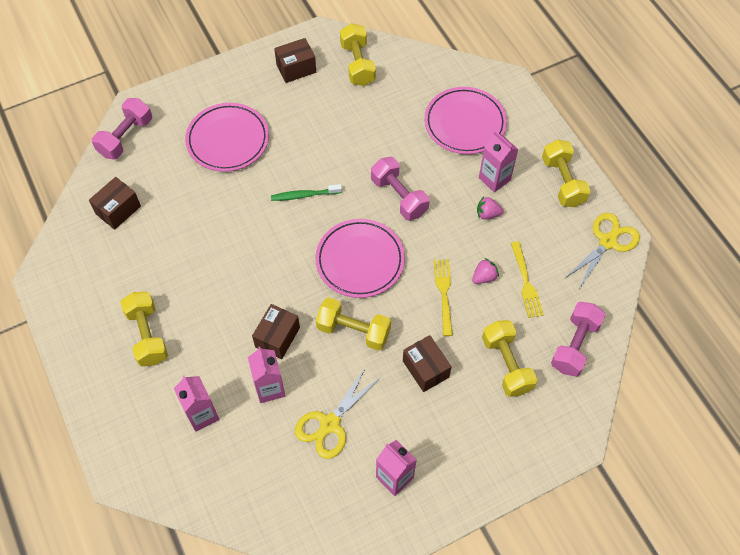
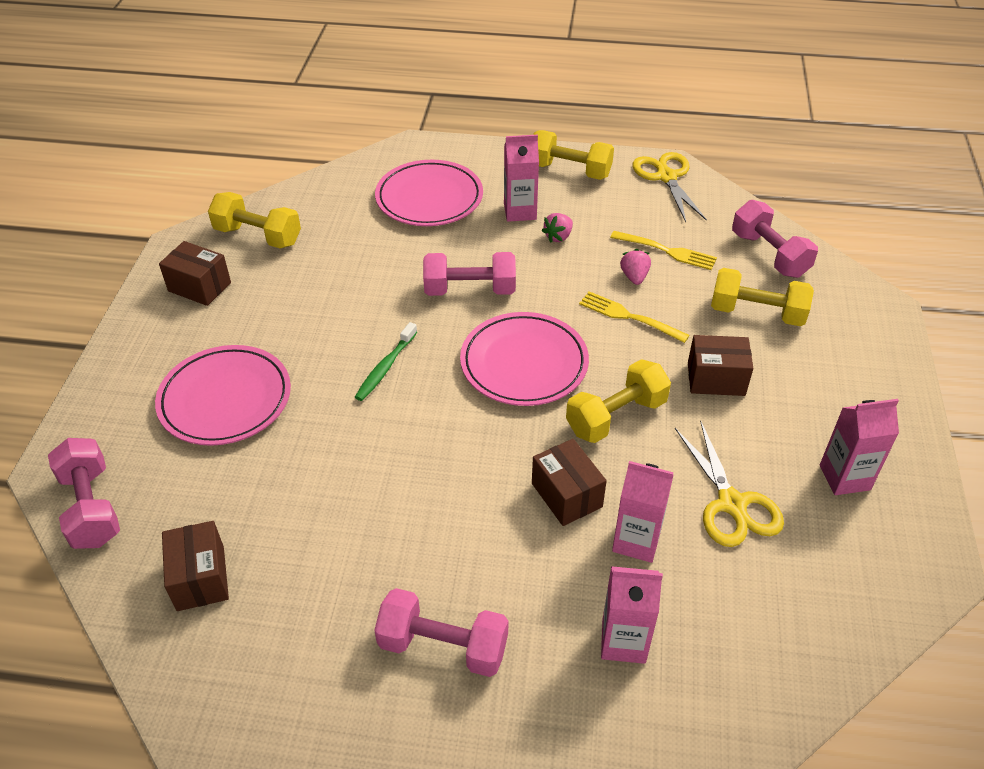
camera: 55 degrees left, 15 degrees down
yellow dumbbell [121,292,168,366] -> pink dumbbell [374,588,509,677]
brown box [274,38,316,83] -> brown box turned 75 degrees counterclockwise [159,241,231,306]

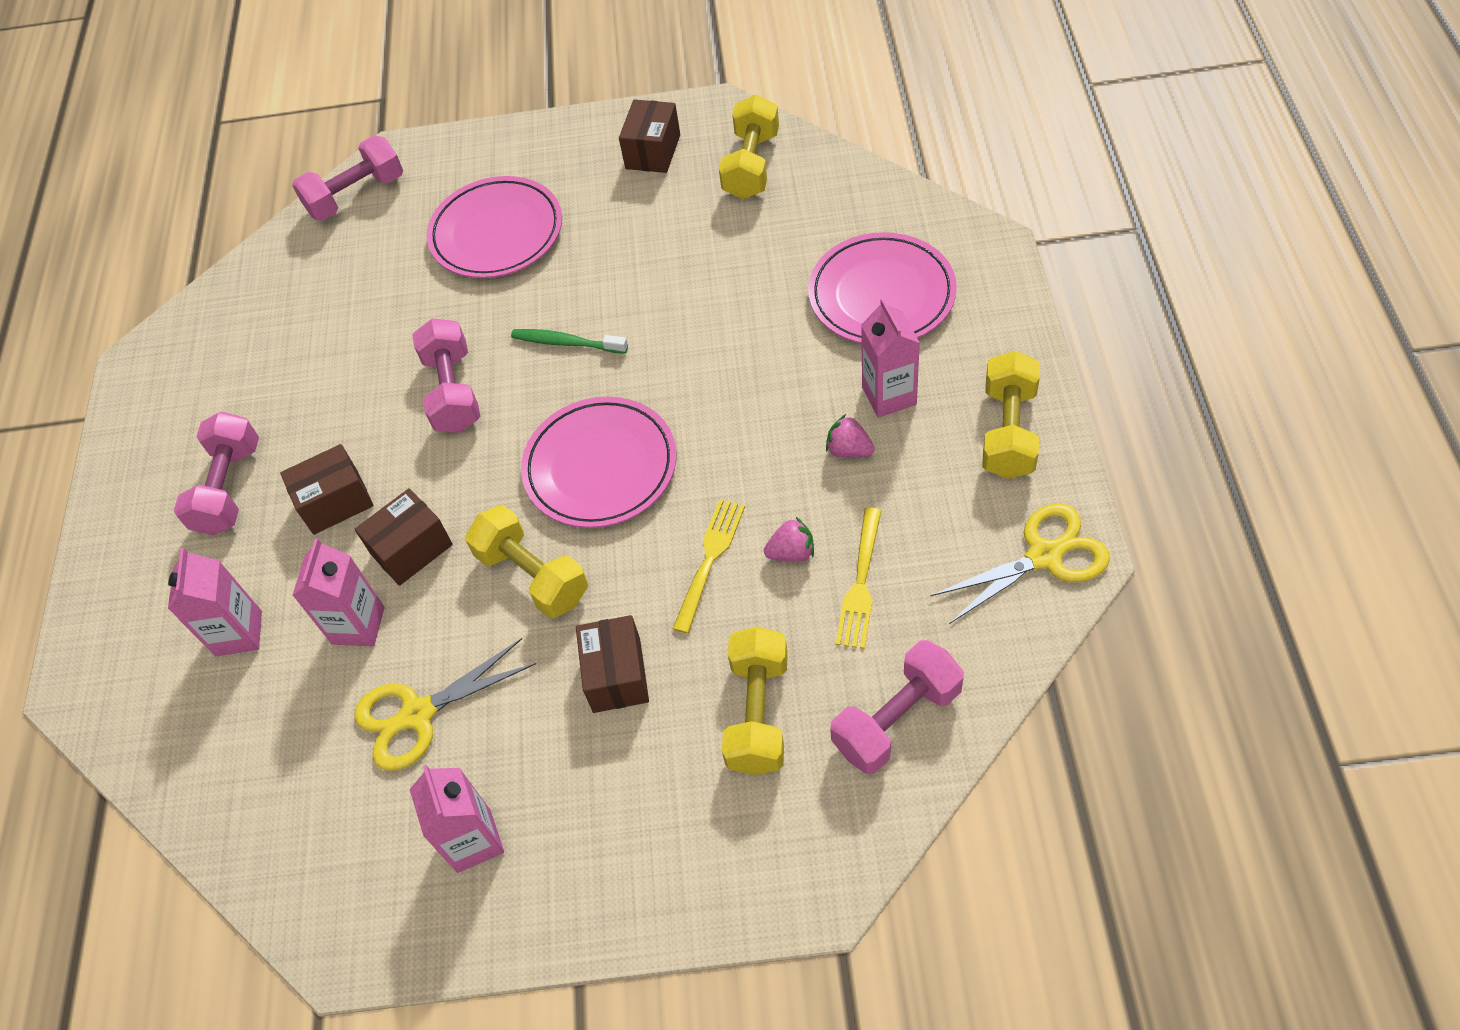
camera: 85 degrees right, 10 degrees up
brown box [162,521,229,611] -> brown box moved to [280,444,374,535]
pink dumbbell [423,252,516,296] -> pink dumbbell moved to [412,318,480,433]

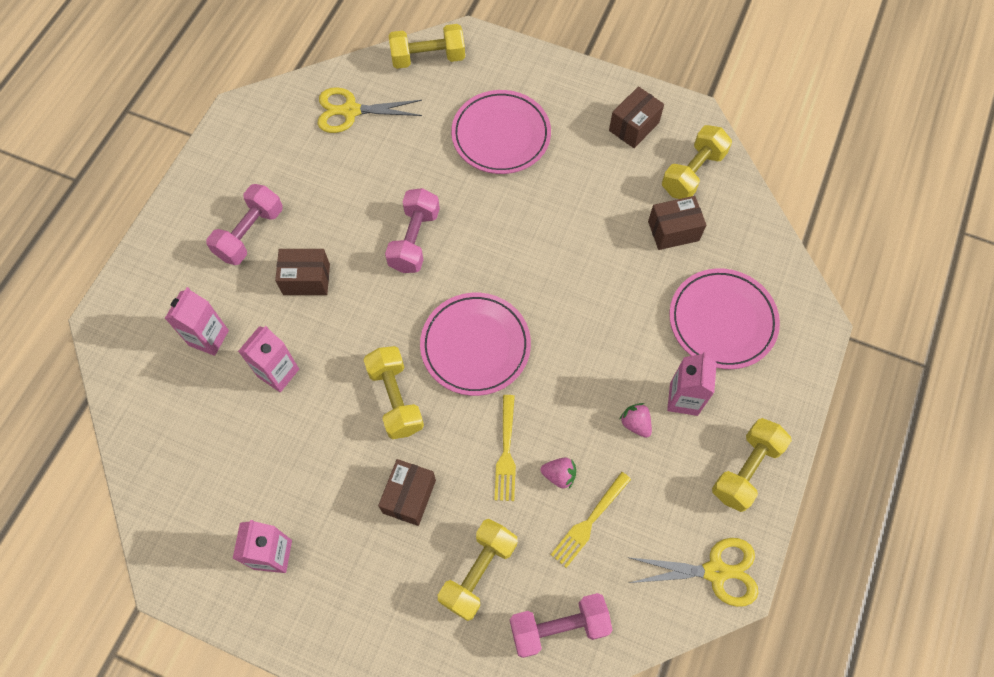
camera: 20 degrees right, 10 degrees up
pink dumbbell [292,135,403,221] -> yellow dumbbell [389,24,465,69]
yellow scissors [354,638,536,771] -> yellow scissors moved to [318,87,422,133]
brown box [355,488,453,586] -> brown box moved to [648,196,706,250]
green toothbrush [511,329,628,354] -> none
yellow fork [672,499,745,634] -> yellow fork turned 135 degrees clockwise [494,395,516,501]

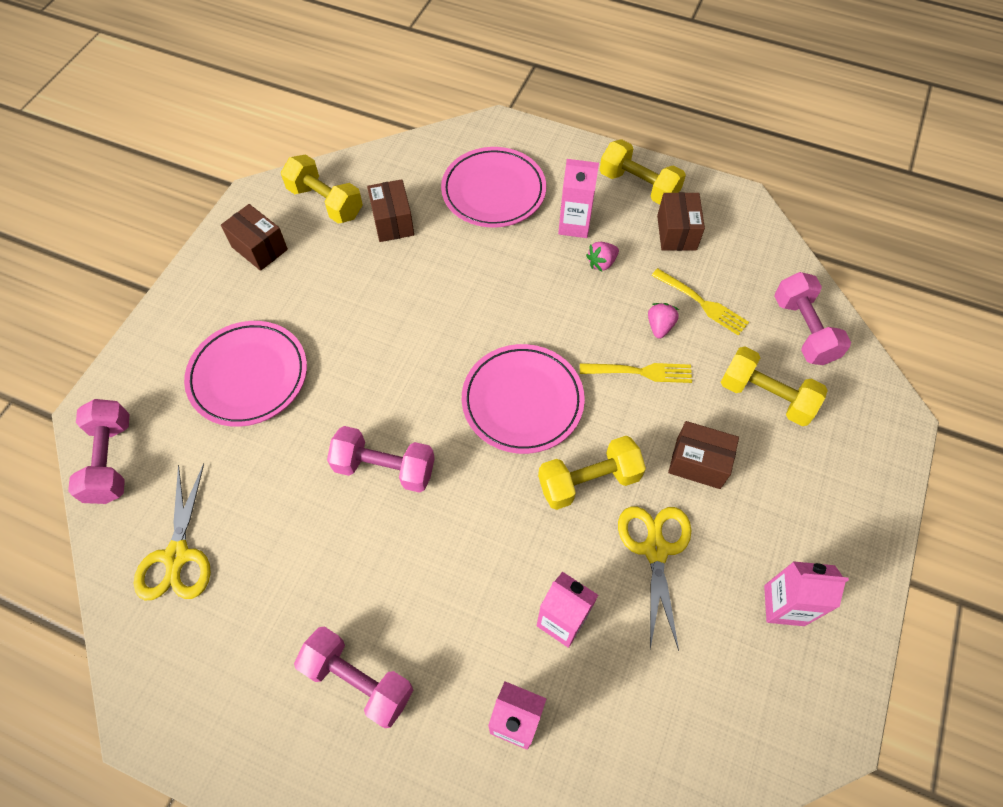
camera: 90 degrees left, 5 degrees down
brown box [275,249,330,295] -> brown box moved to [657,192,705,251]
yellow dumbbell [389,24,465,69] -> pink dumbbell [68,399,130,504]
yellow scissors [627,538,758,607] -> yellow scissors moved to [618,506,692,651]

